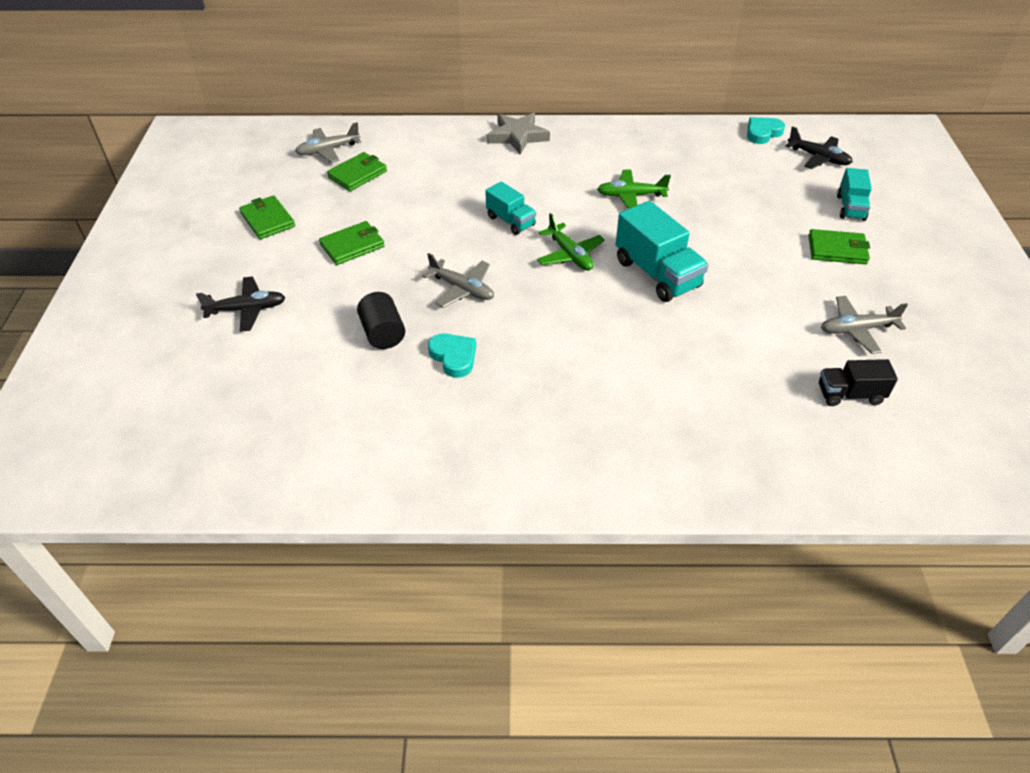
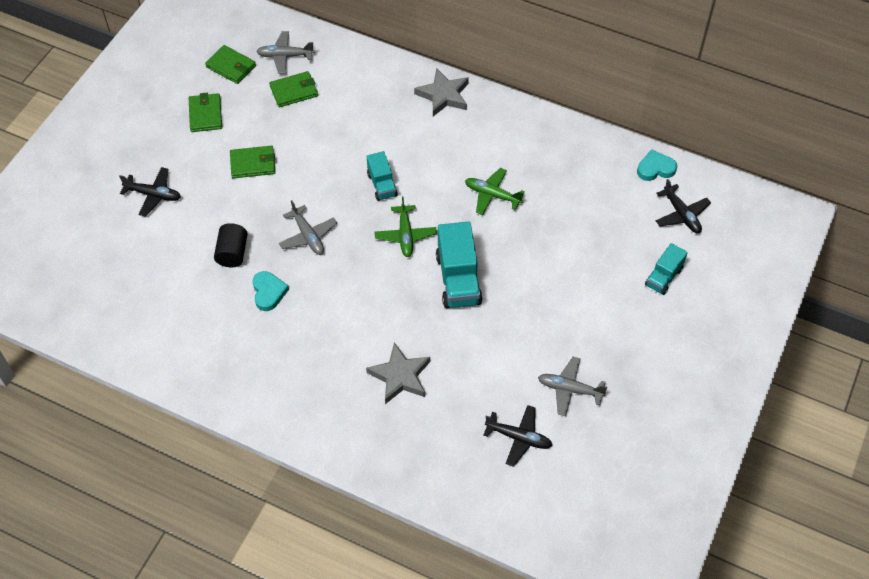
camera: 25 degrees right, 10 degrees up
green wallet [808,229,870,264] -> green wallet moved to [205,45,256,84]
black truck [819,359,898,406] -> black plane [484,405,552,467]
none -> grey star [366,342,430,404]

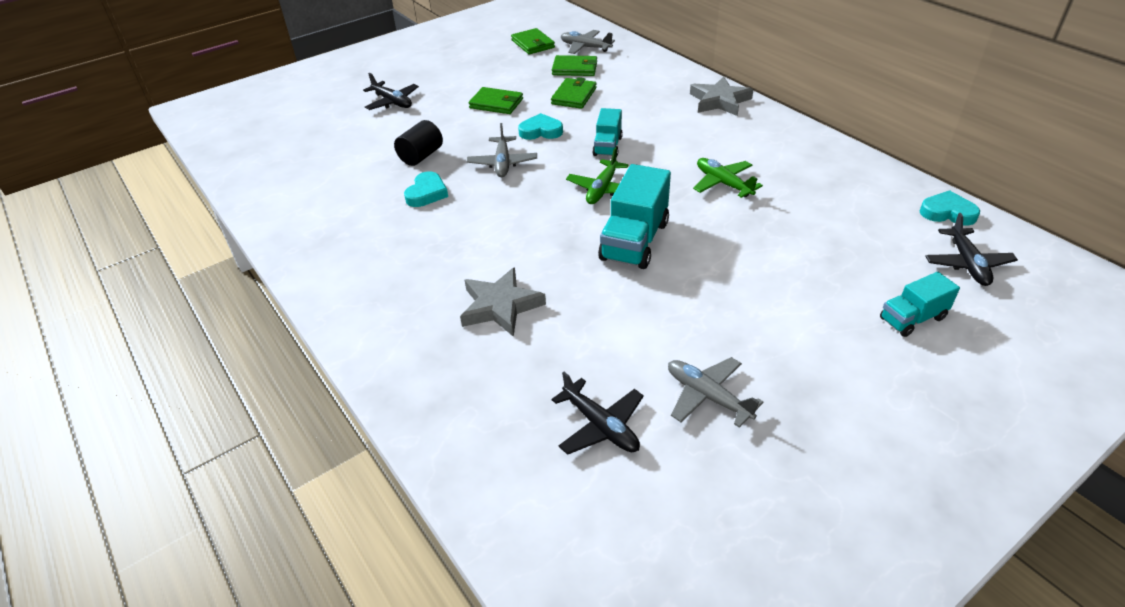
camera: 30 degrees right, 15 degrees down
green wallet [189,93,222,132] -> green wallet moved to [551,77,597,109]
none -> turquoise heart [518,113,563,140]

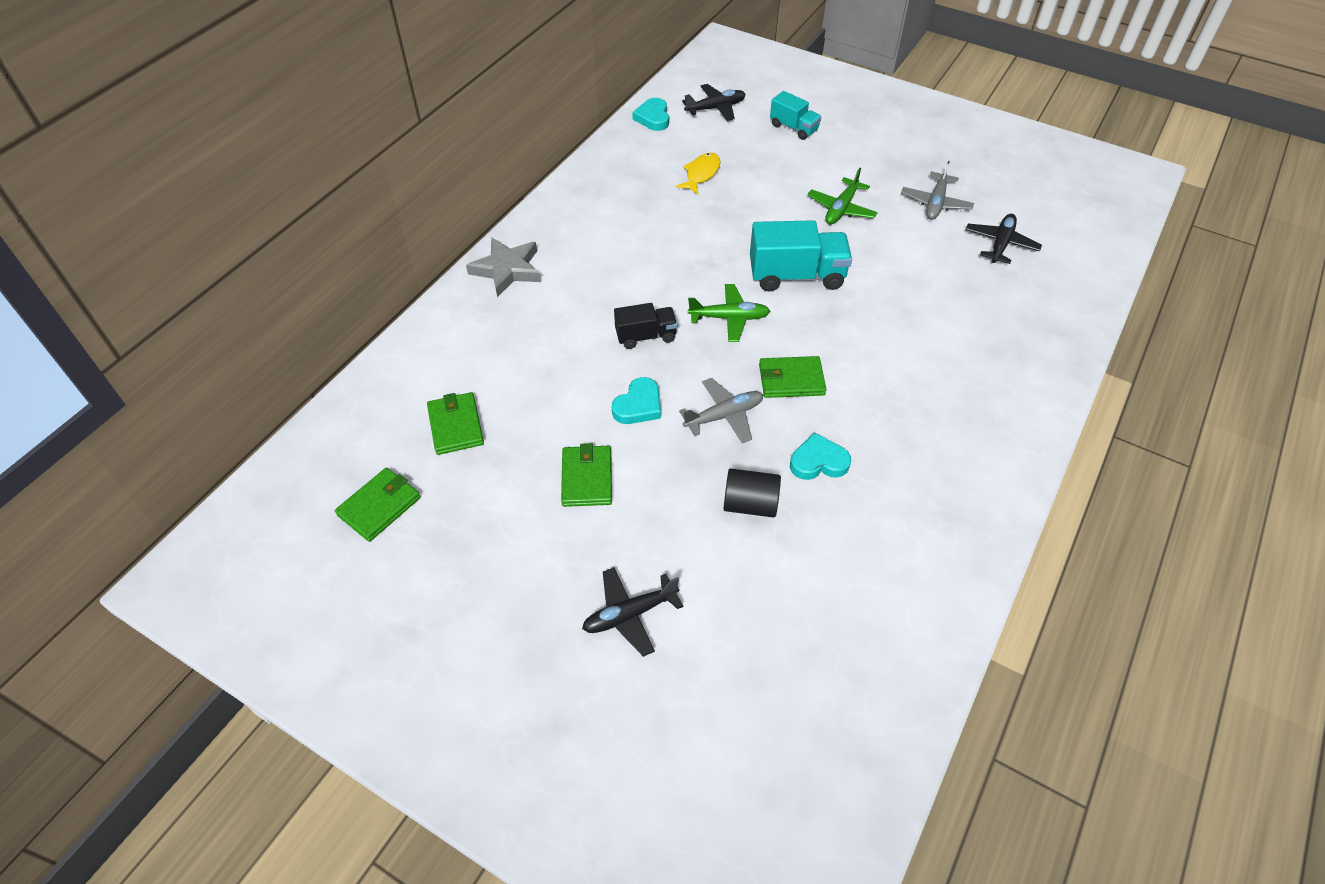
camera: 115 degrees left, 10 degrees up
black plane [363,73,419,110] -> black plane turned 135 degrees counterclockwise [582,567,683,657]
grey star [460,267,546,337] -> none
turquoise heart [518,113,563,140] -> turquoise heart turned 120 degrees counterclockwise [612,377,661,424]
green wallet [551,77,597,109] -> green wallet moved to [759,356,827,398]
grey plane [561,30,615,54] -> none
turquoise truck [592,108,623,157] -> black truck [614,303,678,349]
green plane [693,158,763,198] -> green plane moved to [807,168,878,224]
none -> yellow fish [676,153,721,195]

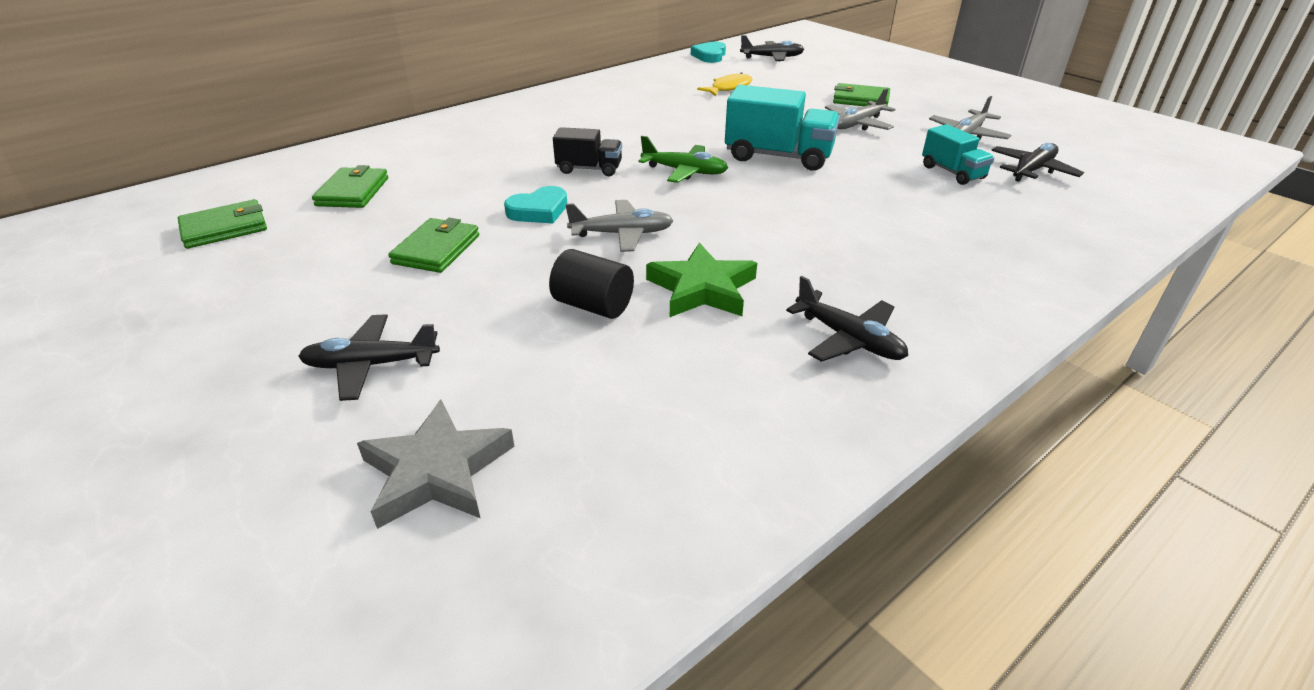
camera: 20 degrees right, 15 degrees down
grey star [466,237,541,297] -> grey star moved to [357,400,515,529]
green wallet [759,356,827,398] -> green wallet moved to [833,83,890,106]
turquoise truck [770,91,821,140] -> turquoise truck moved to [922,124,994,185]
turquoise heart [790,432,851,480] -> green star [646,243,757,317]
green plane [807,168,878,224] -> grey plane [825,88,896,130]
none -> black plane [786,276,908,362]

